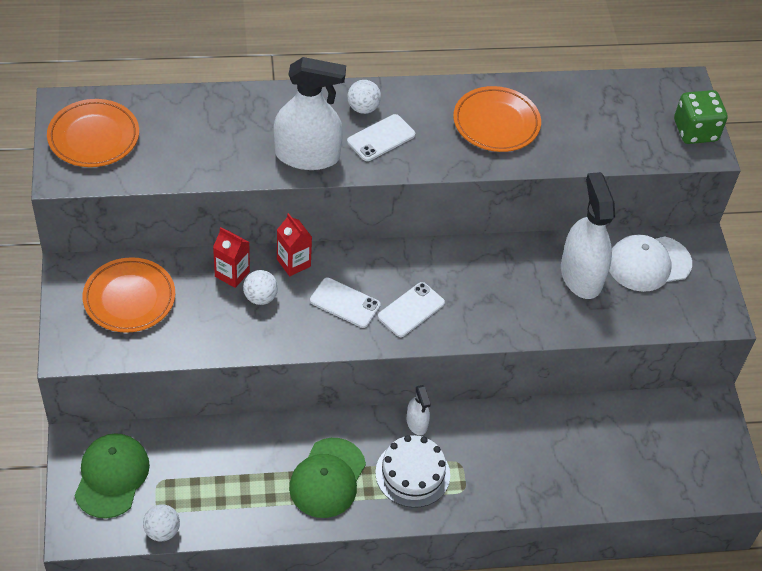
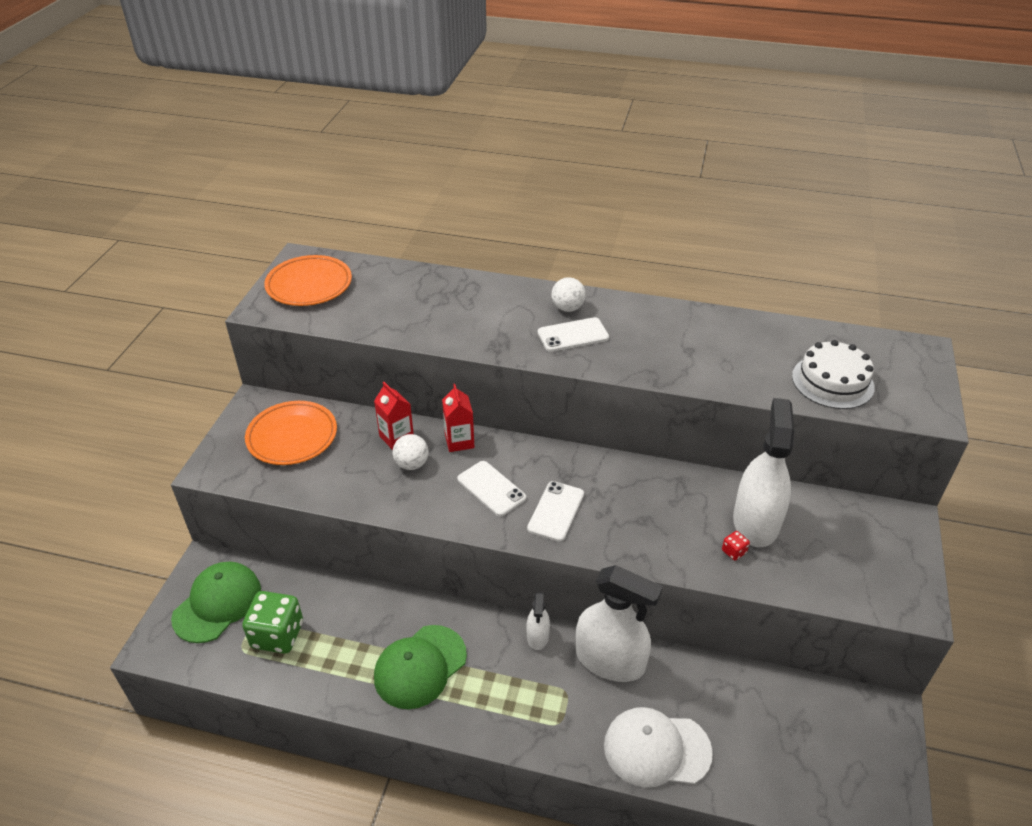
camera: 25 degrees right, 10 degrees down
white ball [143,504,180,542] -> none
white spray bottle [274,57,346,170] -> white spray bottle moved to [576,565,663,682]
white cake [375,435,450,508] -> white cake moved to [792,340,875,409]
white phone [378,282,445,337] -> white phone turned 45 degrees counterclockwise [527,481,584,542]
orange plate [453,86,541,152] -> none
white cap [609,235,692,292] -> white cap moved to [604,707,713,787]
green dice [674,90,728,144] -> green dice moved to [242,591,303,654]
none -> red dice [722,531,750,561]

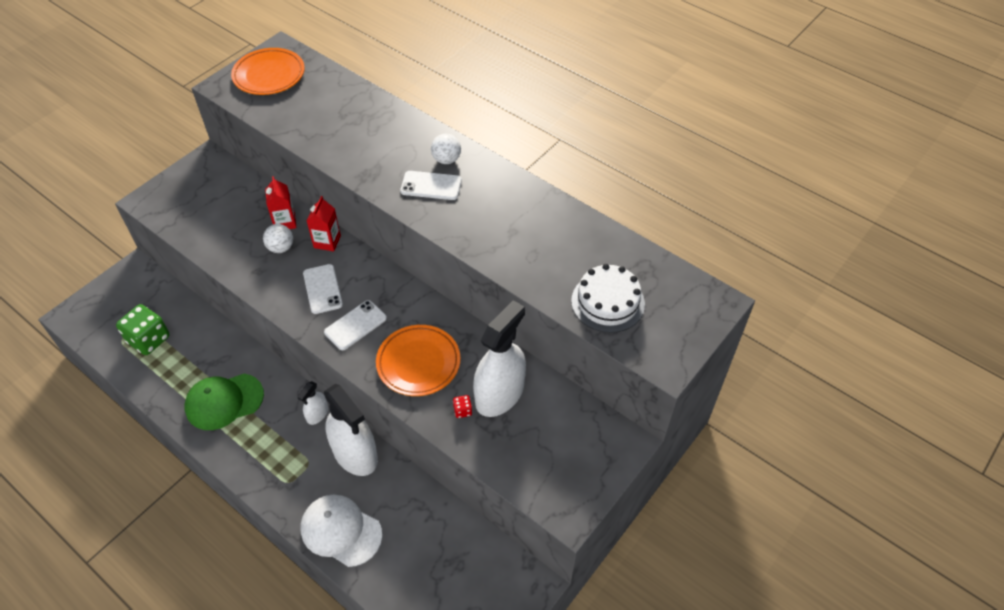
camera: 25 degrees right, 10 degrees up
green cap [171,562,261,643] -> none
orange plate [245,401,337,465] -> orange plate moved to [376,325,461,396]

